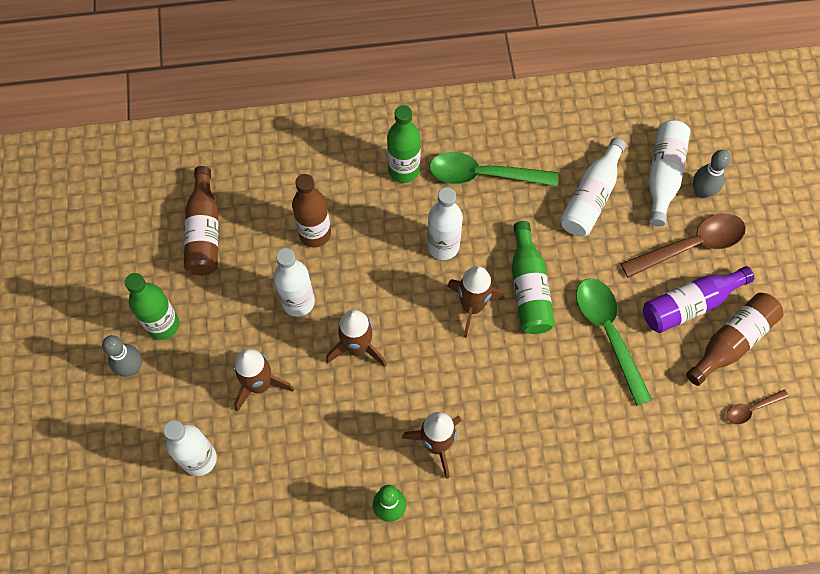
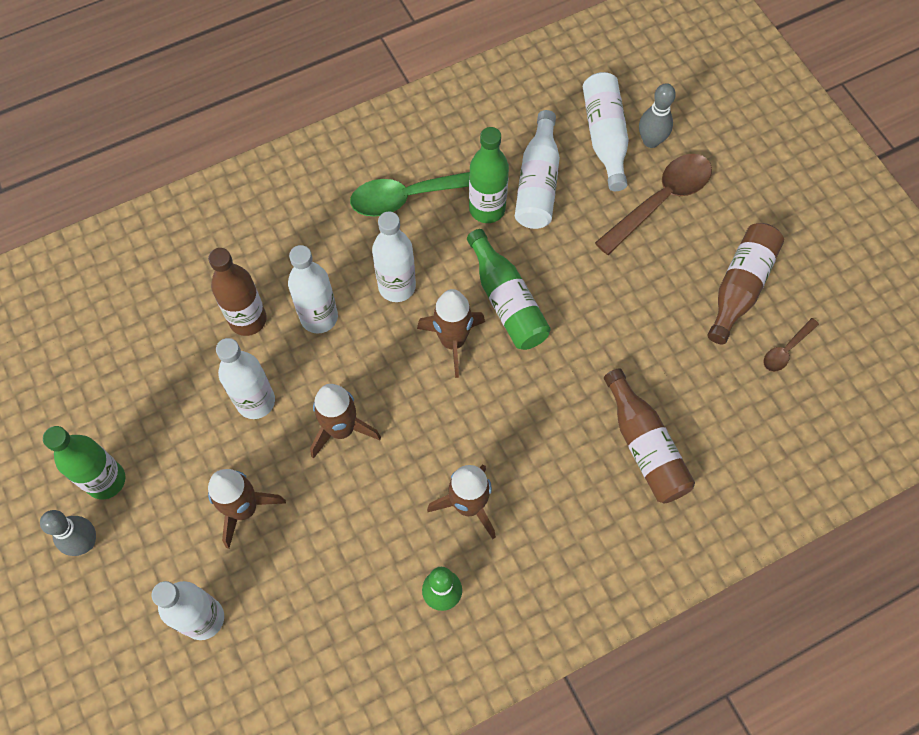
camera: 20 degrees left, 0 degrees up
brown bottle [184,166,219,275] -> brown bottle moved to [604,368,695,503]
green bottle [387,105,421,183] -> green bottle moved to [469,127,509,223]
green spoon [576,278,652,406] -> none
purple bottle [643,266,754,333] -> none
none -> white bottle [288,245,338,334]

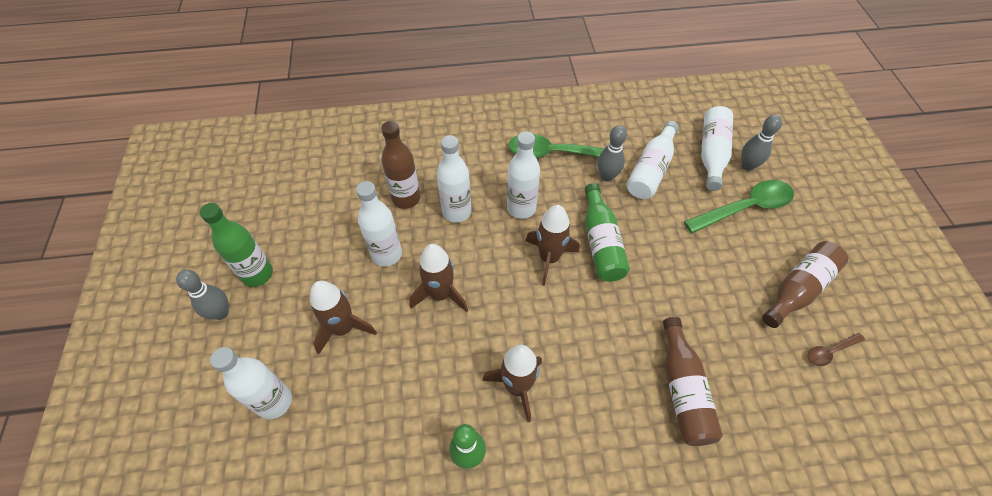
camera: 20 degrees right, 10 degrees down
green bottle [469,127,509,223] -> grey bowling pin [597,125,627,182]
brown spoon [595,154,712,255] -> green spoon [684,180,794,233]

